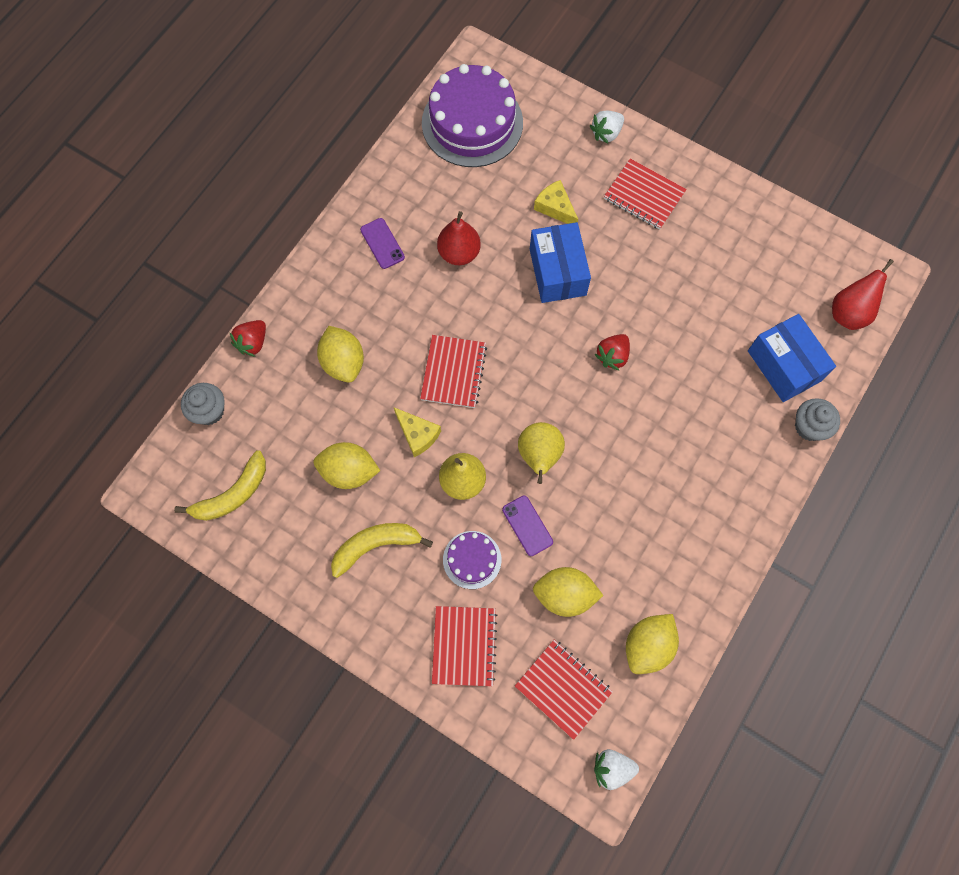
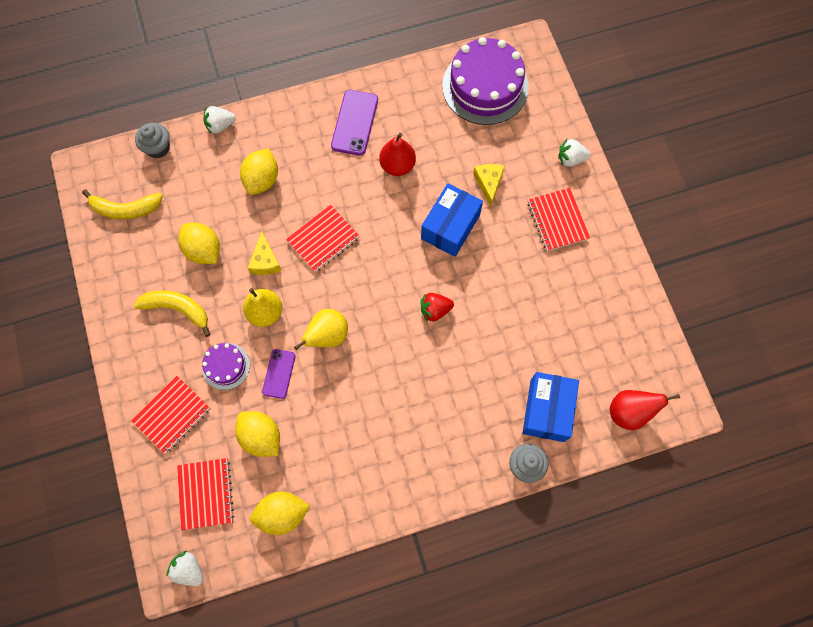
camera: 40 degrees right, 0 degrees up
red strawberry [229,320,266,357] -> white strawberry [204,106,236,135]
purple phone [360,218,405,269] -> purple phone [331,90,378,156], size x1.59

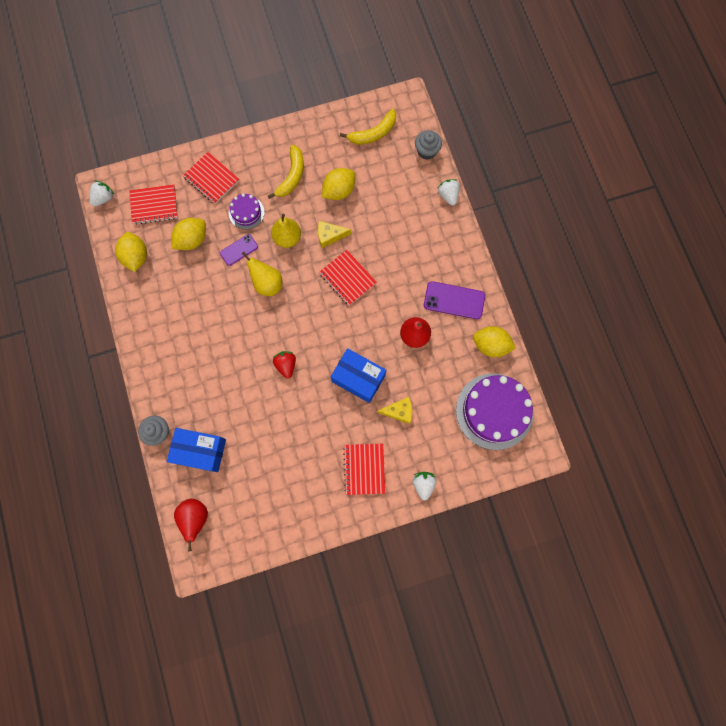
camera: 90 degrees right, 5 degrees up
yellow banana [82,189,163,220] -> yellow banana turned 120 degrees counterclockwise [340,109,396,145]
yellow lemon [240,148,278,195] -> yellow lemon moved to [473,326,516,357]
purple phone [262,349,296,399] -> purple phone turned 45 degrees counterclockwise [220,234,258,266]
red notebook [527,188,590,251] -> red notebook turned 75 degrees counterclockwise [343,444,385,495]

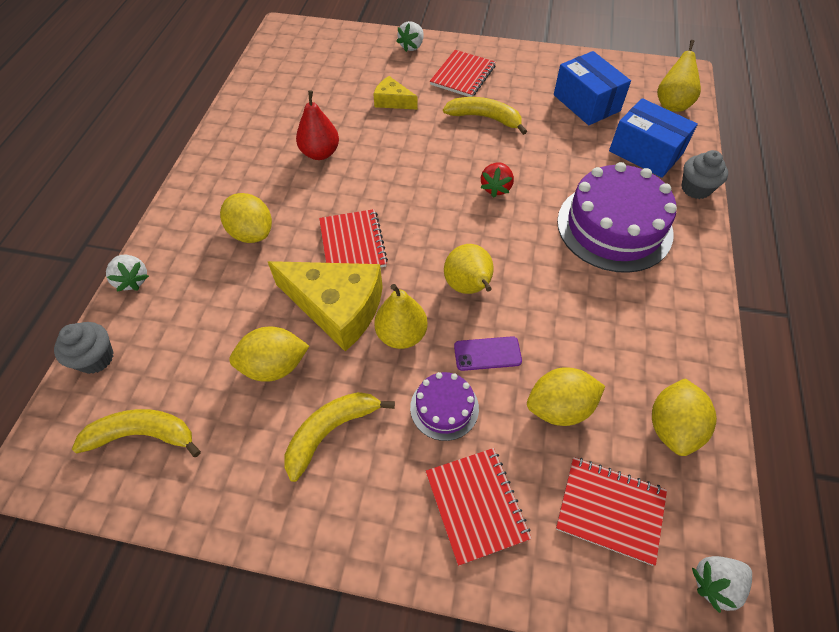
camera: 150 degrees left, 20 degrees down
red pear [174,499,208,551] -> yellow pear [657,40,701,112]
yellow cheese [318,221,351,248] -> yellow cheese [268,261,383,351], size x1.97
blue box [331,348,386,403] -> blue box moved to [554,51,631,125]
purple phone [424,281,485,319] -> none
white strawberry [438,179,460,206] -> white strawberry turned 45 degrees counterclockwise [106,255,149,291]
purple cake [456,373,533,450] -> purple cake moved to [557,162,677,273]
yellow lemon [473,326,516,357] -> yellow lemon moved to [220,193,272,243]
none -> yellow banana [443,97,527,135]

